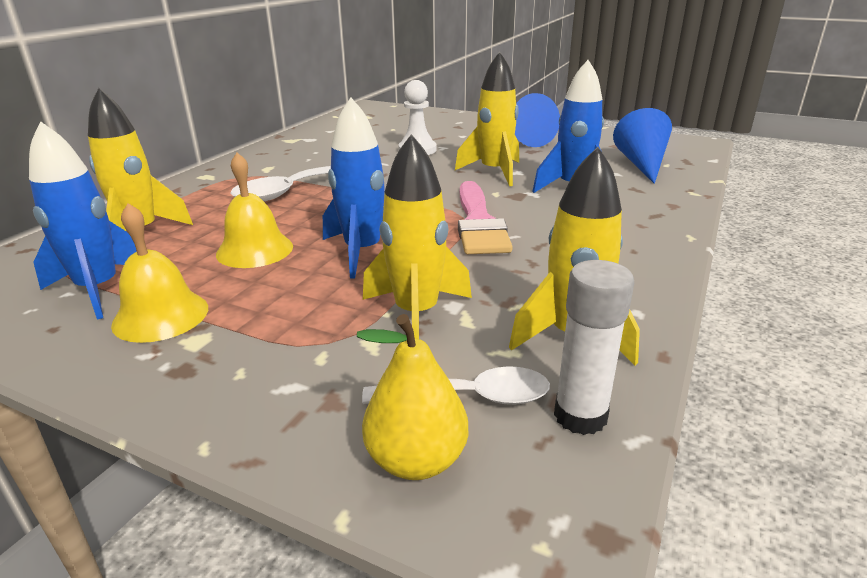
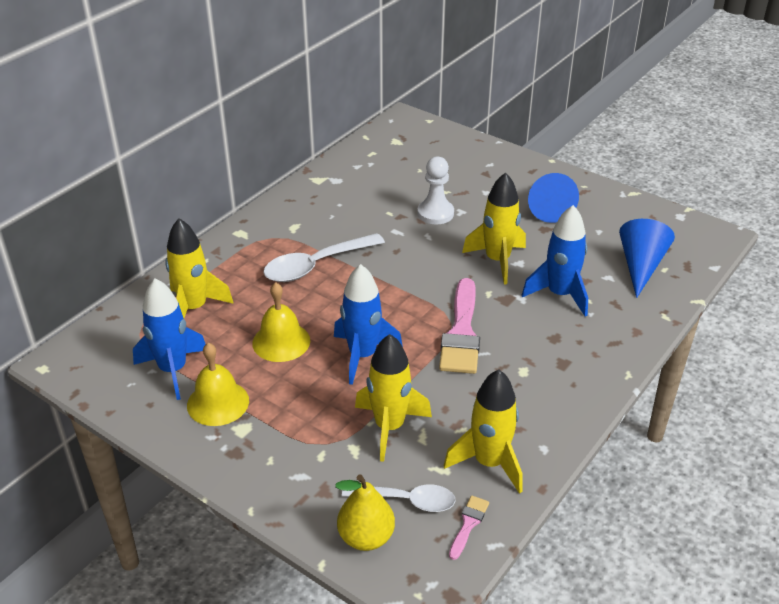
camera: 10 degrees right, 10 degrees up
white glue stick [554,260,634,435] -> pink brush [449,495,489,560]

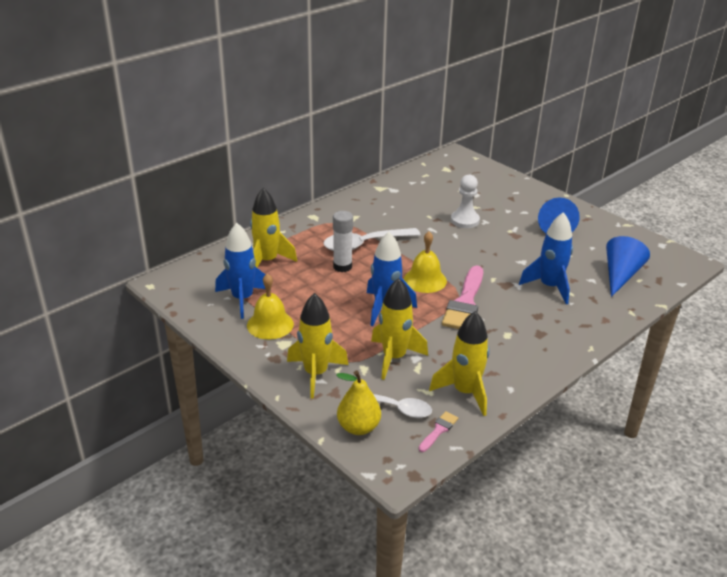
camera: 10 degrees right, 5 degrees down
yellow bell [252,282,310,362] -> yellow bell moved to [404,232,447,293]
yellow rocket [462,172,526,284] -> yellow rocket moved to [287,293,348,399]
none -> white glue stick [333,211,353,272]

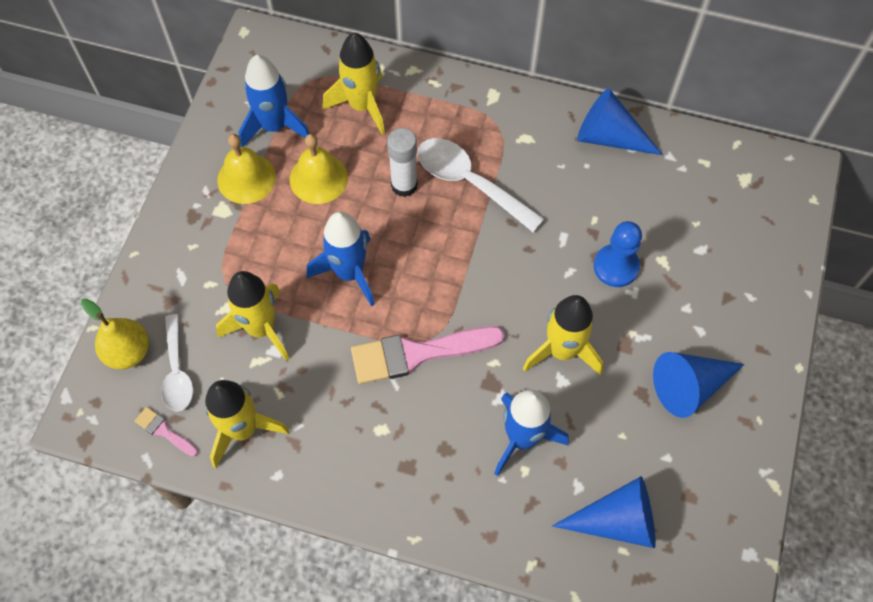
camera: 60 degrees right, 30 degrees up
yellow rocket [287,293,348,399] -> yellow rocket moved to [523,295,603,375]
yellow bell [404,232,447,293] -> yellow bell moved to [290,134,348,204]
pink brush [419,411,458,452] -> pink brush turned 150 degrees counterclockwise [135,407,198,457]
white pawn [451,175,480,228] -> blue pawn [594,221,642,287]
none -> blue cone [577,88,663,155]

